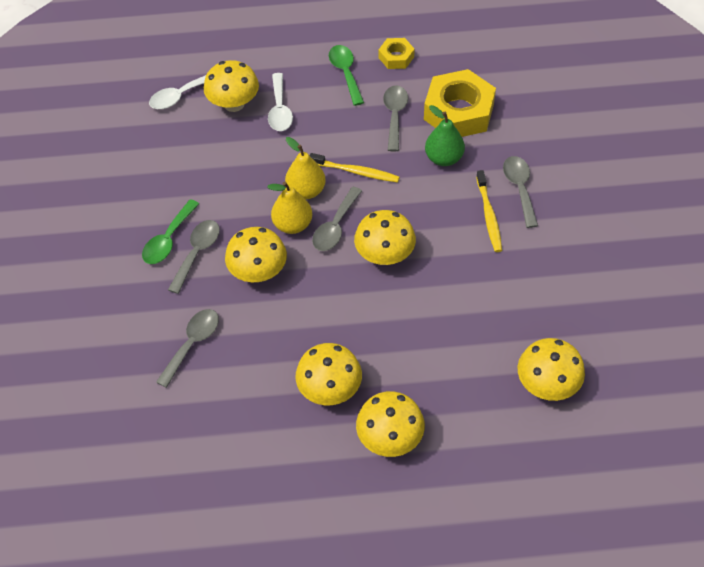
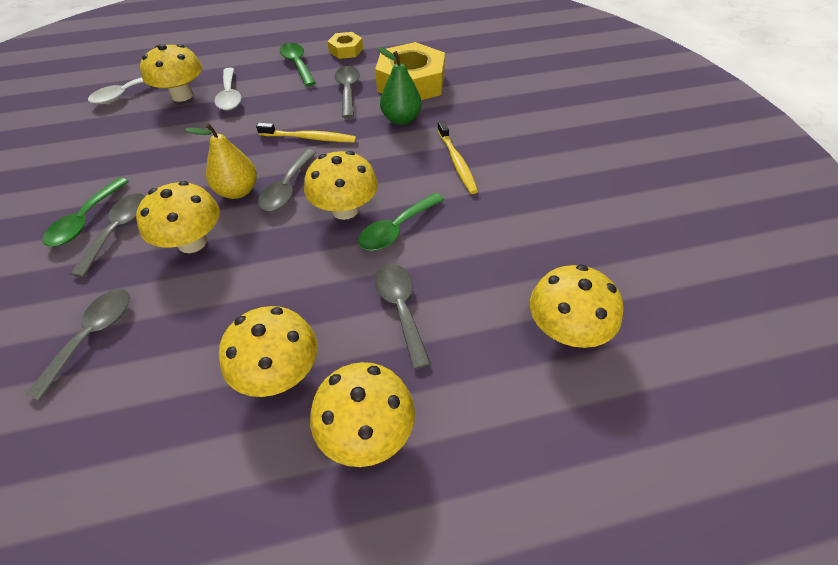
camera: 10 degrees left, 5 degrees down
yellow pear [285,137,326,199] -> none
grey spoon [503,156,538,228] -> grey spoon moved to [374,264,431,369]
none -> green spoon [358,193,444,251]

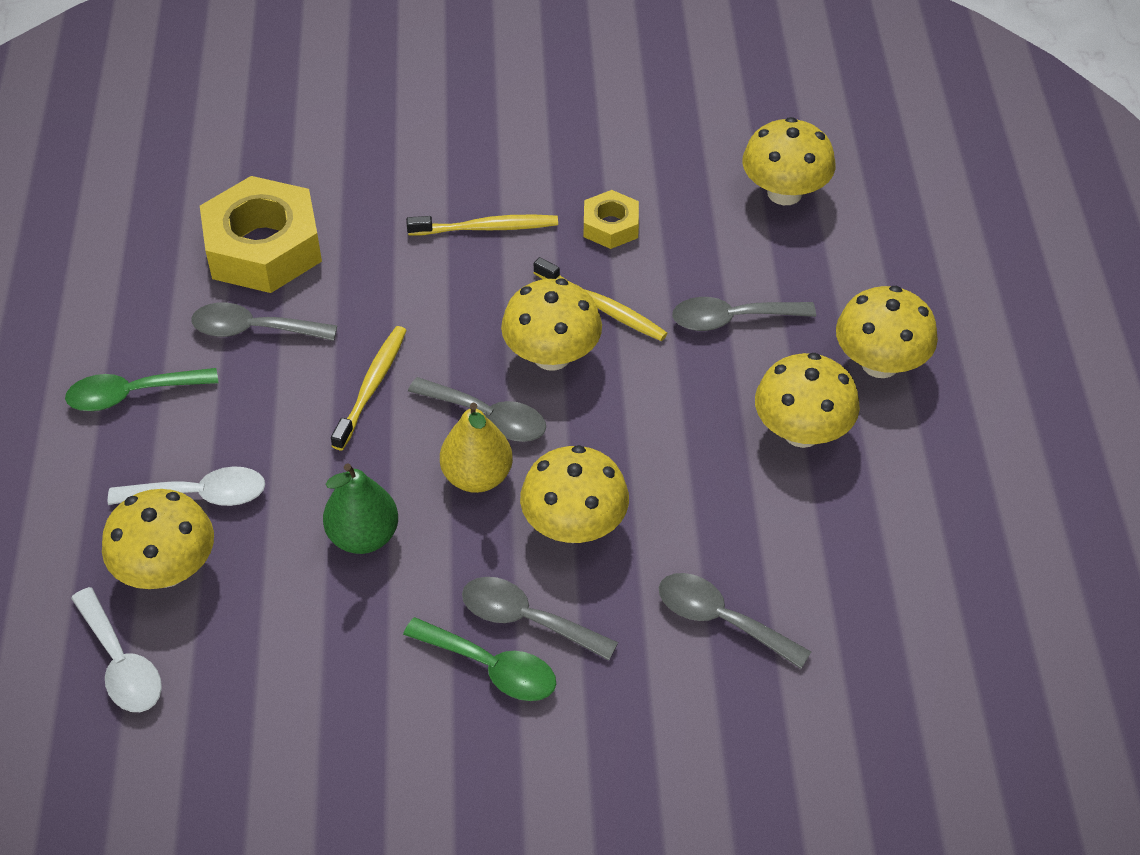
camera: 80 degrees left, 0 degrees up
yellow nut [327,32,363,59] -> yellow nut moved to [584,190,639,249]
green spoon [358,193,444,251] -> yellow toothbrush [534,257,667,341]
green pear [378,47,422,125] -> green pear moved to [323,463,398,554]

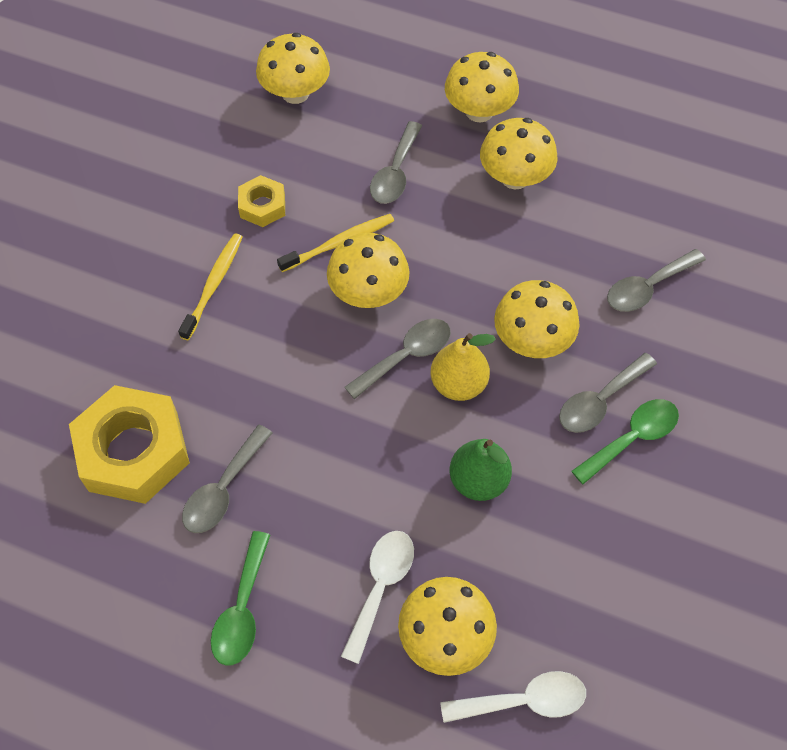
camera: 65 degrees left, 10 degrees up
yellow toothbrush [331,326,407,450] -> none

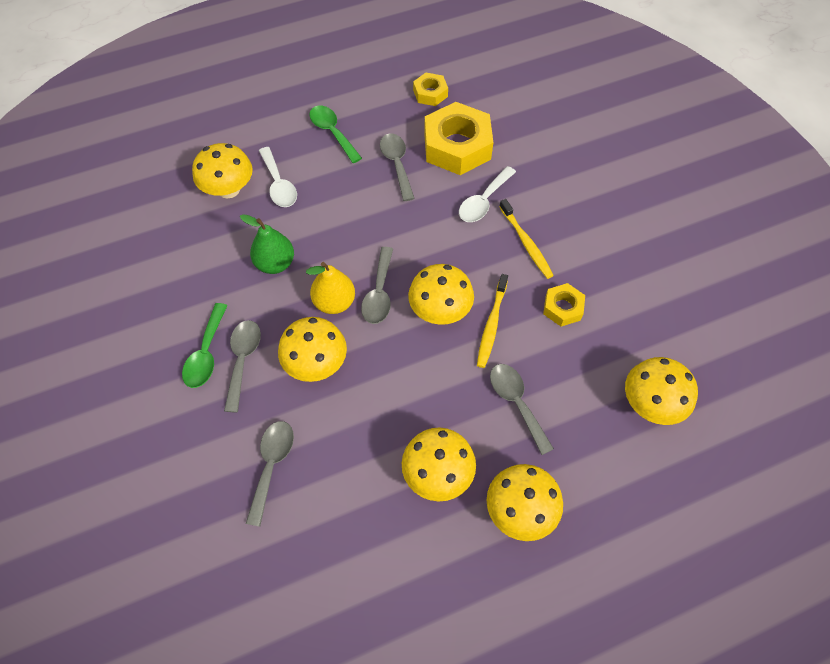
camera: 135 degrees right, 0 degrees up
white spoon [440,671,586,723] -> white spoon moved to [459,166,516,222]
none -> yellow nut [413,73,448,106]

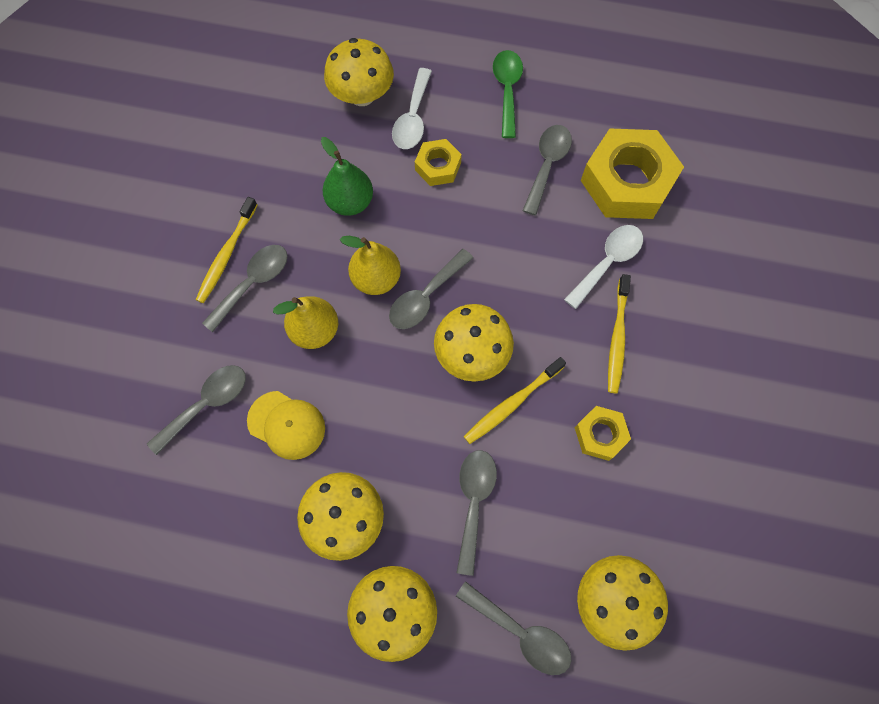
camera: 35 degrees right, 10 degrees up
green spoon [182,303,228,388] -> yellow toothbrush [196,197,257,303]
yellow mushroom [278,317,347,382] -> yellow pear [273,296,338,349]
yellow nut [413,73,448,106] -> yellow nut moved to [415,139,462,186]
white spoon [459,166,516,222] -> white spoon turned 150 degrees clockwise [564,225,643,309]
none -> yellow cap [247,391,325,460]
none -> grey spoon [456,581,571,675]

